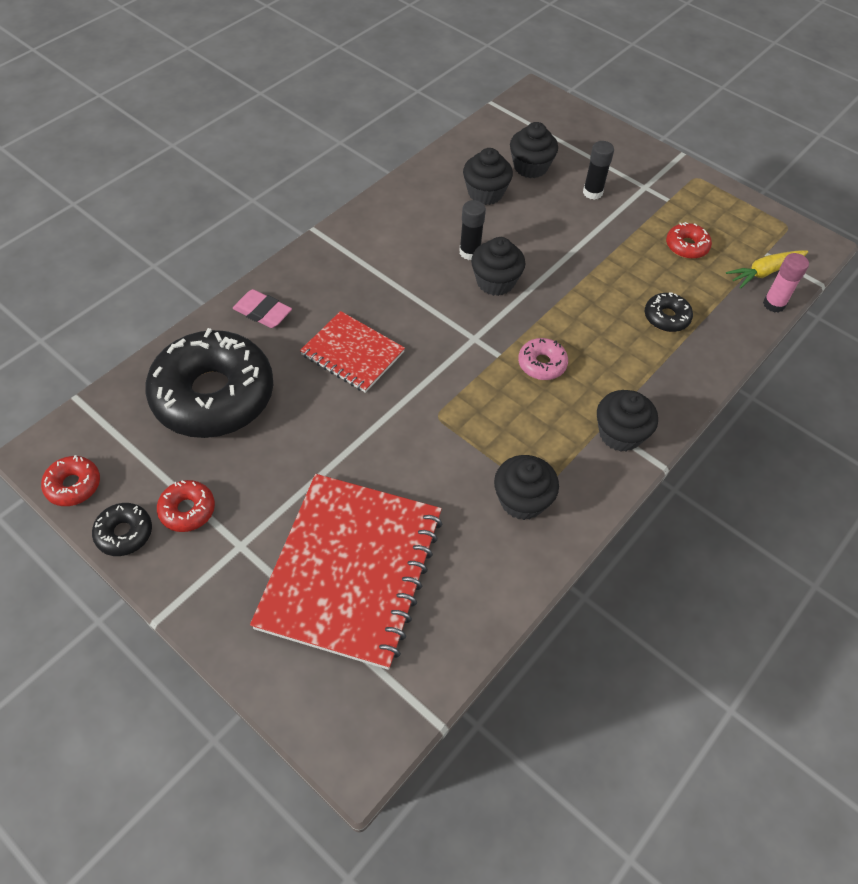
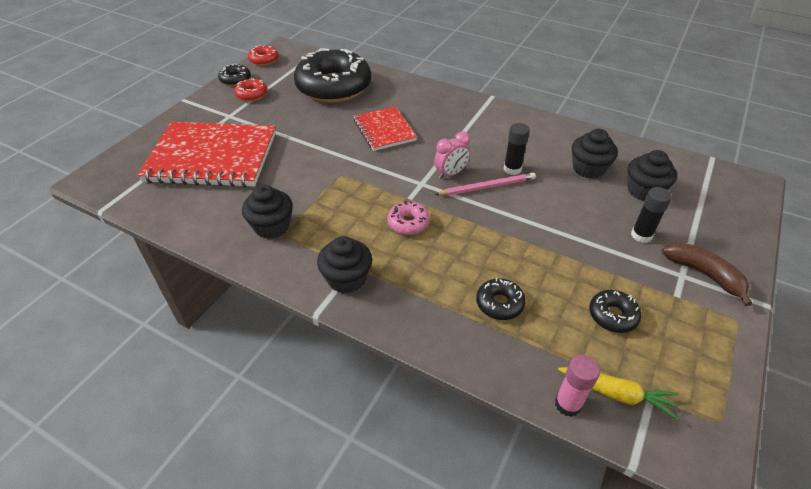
camera: 80 degrees right, 10 degrees down
pink eraser [233,289,292,328] -> none
red notebook [300,311,405,393] -> red notebook turned 45 degrees counterclockwise [353,106,417,151]
black cupcake [471,237,526,296] -> pink pencil [434,172,536,195]
red donut [666,222,712,259] -> black donut [589,290,641,333]
yellow carrot [726,250,808,289] -> yellow carrot turned 150 degrees clockwise [558,367,679,419]
none -> pink clock [434,131,471,179]
none -> brown banana [662,242,752,306]

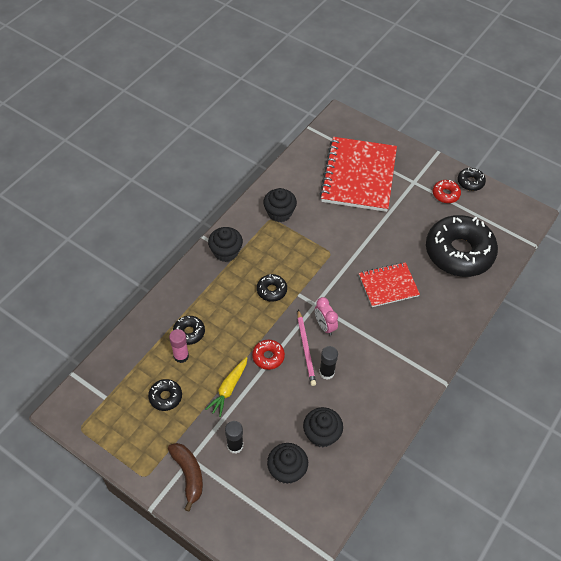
camera: 95 degrees right, 10 degrees up
red donut [248,45,279,66] -> red donut moved to [252,340,285,370]
pink donut [387,201,430,235] -> black donut [257,274,287,302]
pink glue stick [555,355,600,417] -> pink glue stick moved to [169,329,189,363]
yellow carrot [558,367,679,419] -> yellow carrot moved to [205,357,247,417]
brown banana [662,242,752,306] -> brown banana turned 75 degrees counterclockwise [168,443,203,512]

